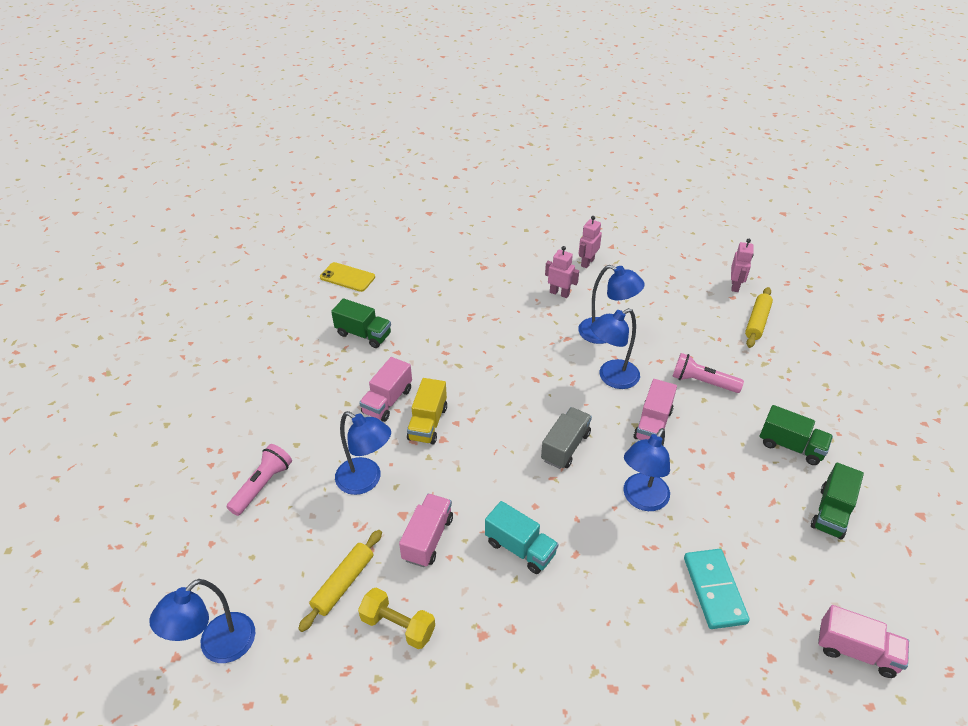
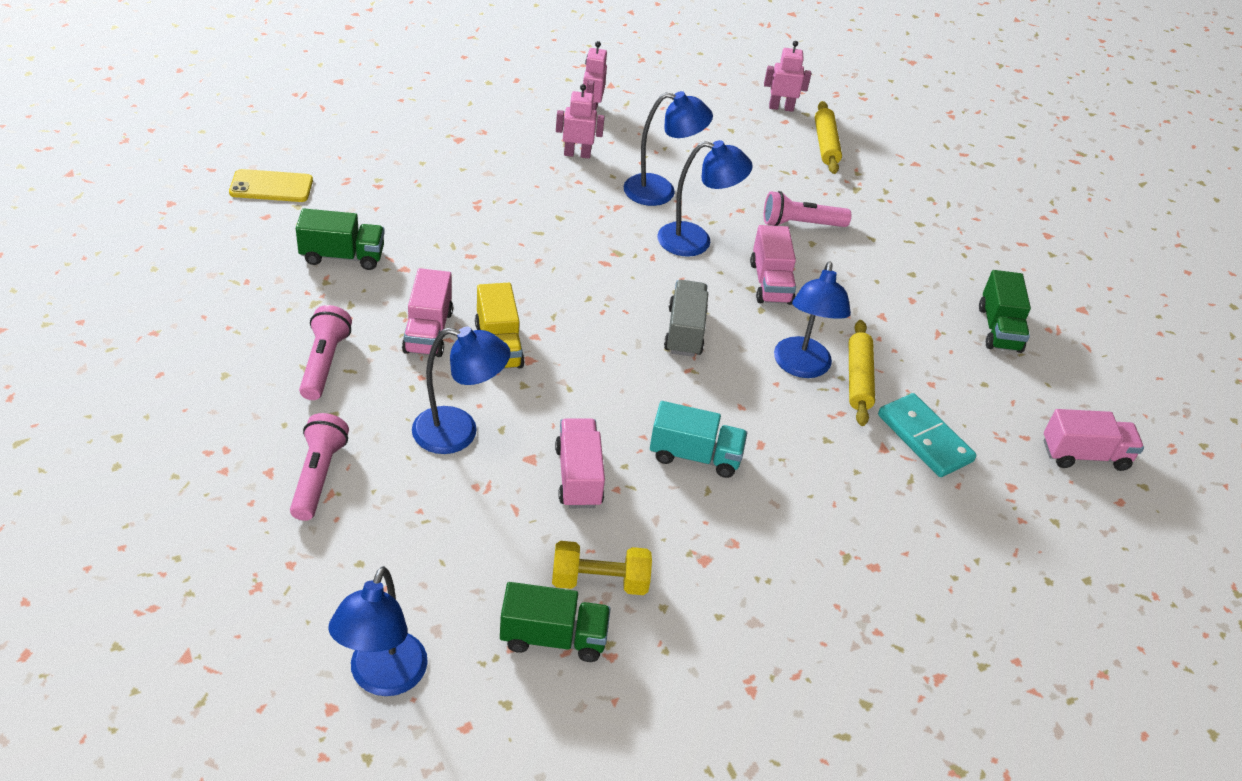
camera: 30 degrees left, 0 degrees up
yellow rolling pin [298,530,382,632] -> yellow rolling pin moved to [849,320,875,426]
blue lamp [591,308,640,389] -> blue lamp turned 120 degrees counterclockwise [657,140,753,257]
pink robot [731,239,754,292] -> pink robot turned 75 degrees counterclockwise [764,41,811,112]
green truck [760,405,833,465] -> green truck moved to [500,582,611,662]
none -> pink flashlight [299,305,352,400]

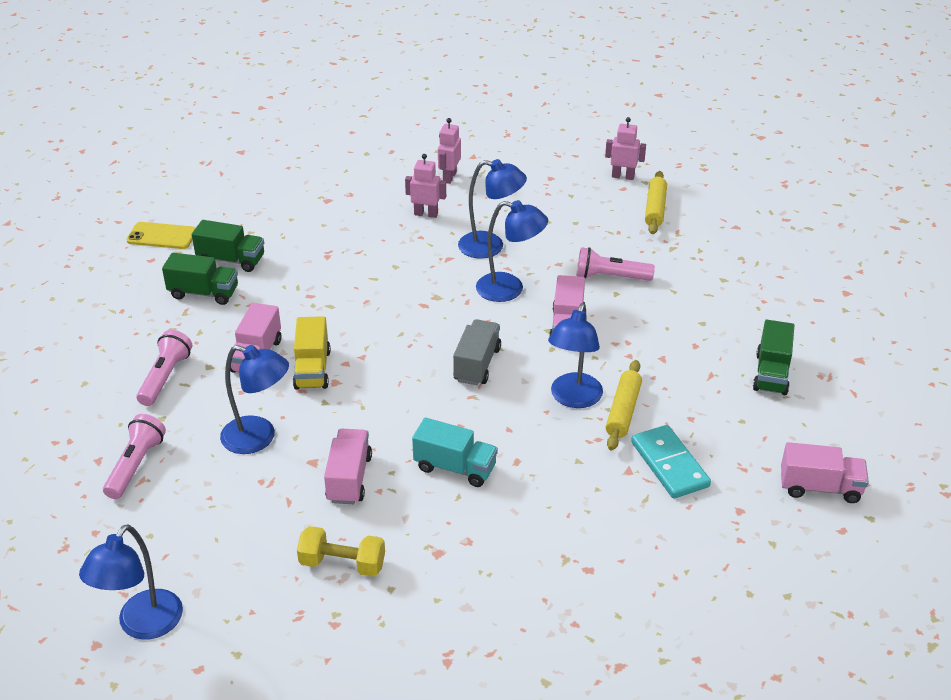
camera: 15 degrees right, 5 degrees down
green truck [500,582,611,662] -> green truck moved to [192,220,264,272]

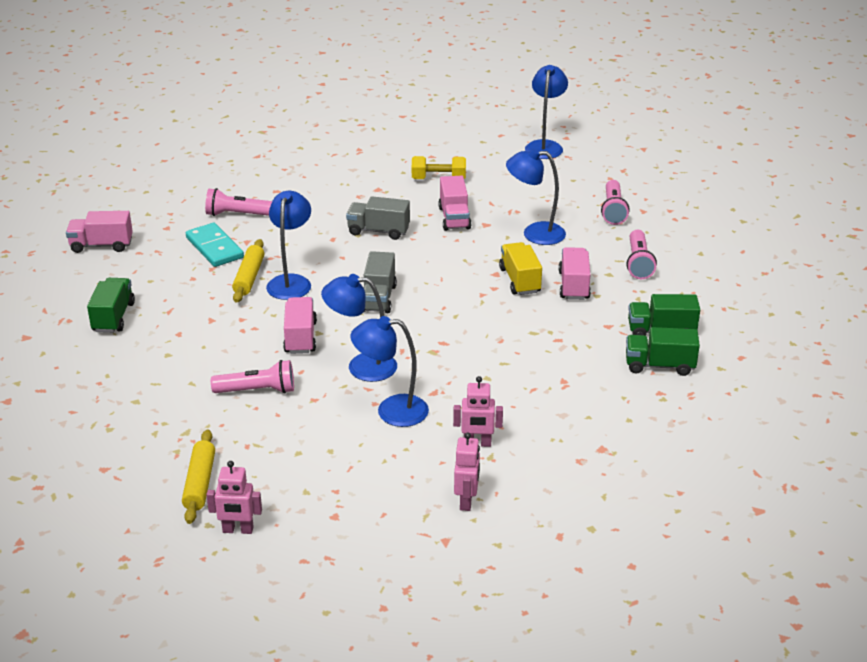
camera: 170 degrees right, 5 degrees down
yellow phone [126,222,196,249] -> none
turquoise truck [412,418,498,487] -> grey truck [346,196,410,240]
none -> pink flashlight [205,188,272,216]

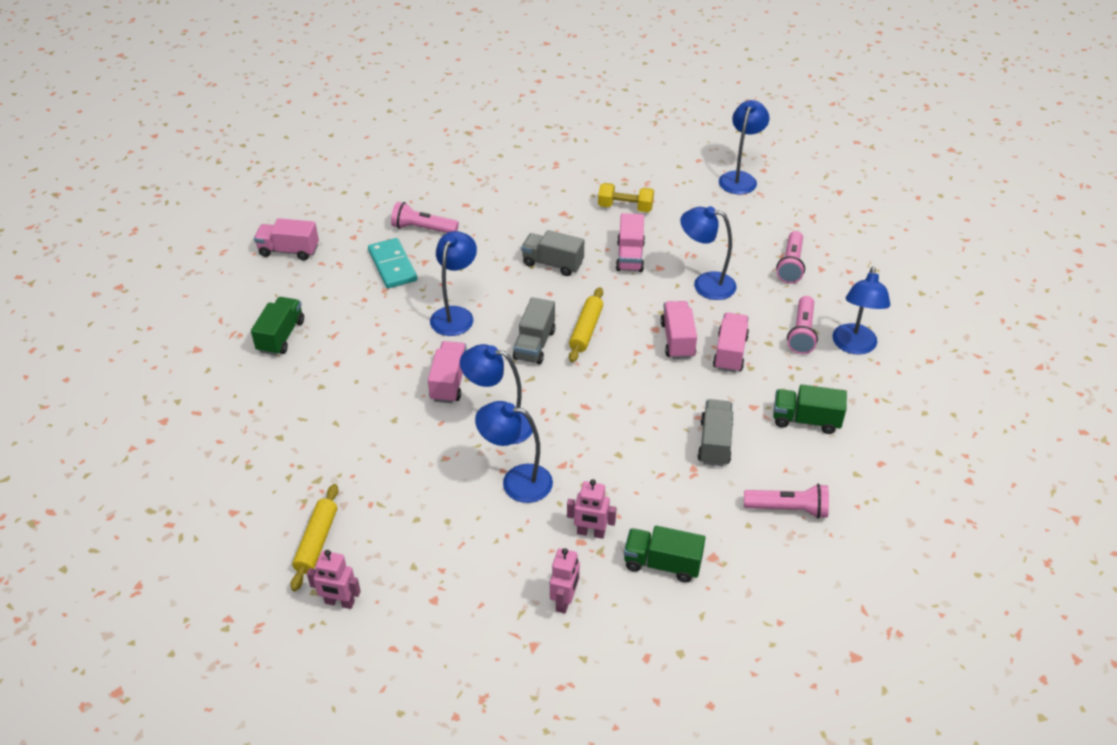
camera: 10 degrees right, 10 degrees up
pink flashlight [211,360,294,394] -> pink flashlight moved to [744,484,829,519]
yellow rolling pin [232,239,264,303] -> yellow rolling pin moved to [569,287,603,362]
yellow truck [499,242,542,295] -> pink truck [661,301,697,359]
green truck [626,327,700,376] -> green truck moved to [624,526,705,583]
none -> grey truck [698,399,734,466]
none -> blue lamp [832,266,890,355]

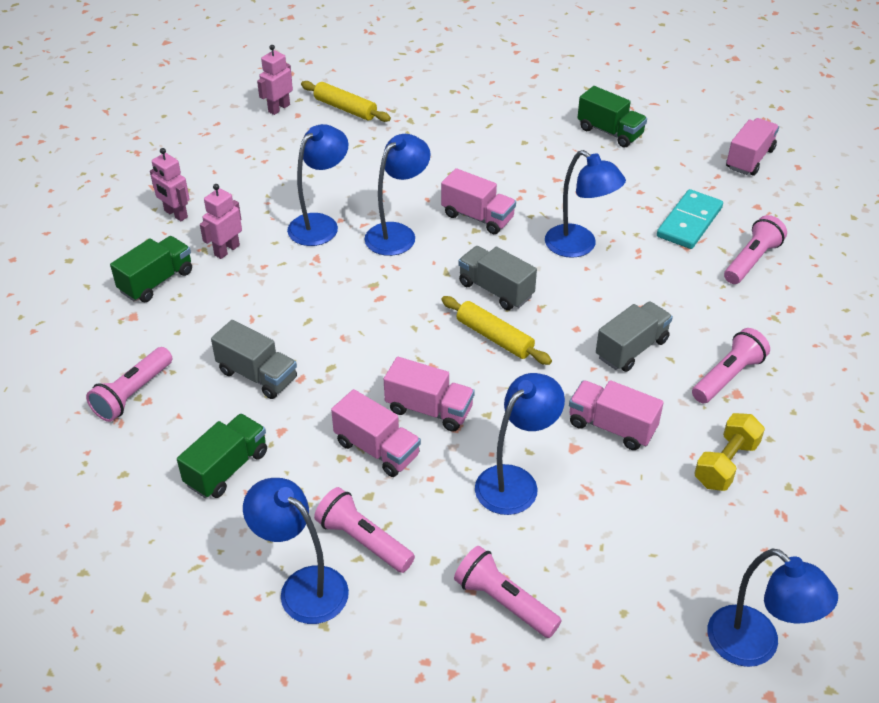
camera: 115 degrees right, 0 degrees up
turquoise domino [368,238,417,288] -> turquoise domino turned 60 degrees counterclockwise [657,189,723,249]
none -> pink flashlight [692,328,770,403]

